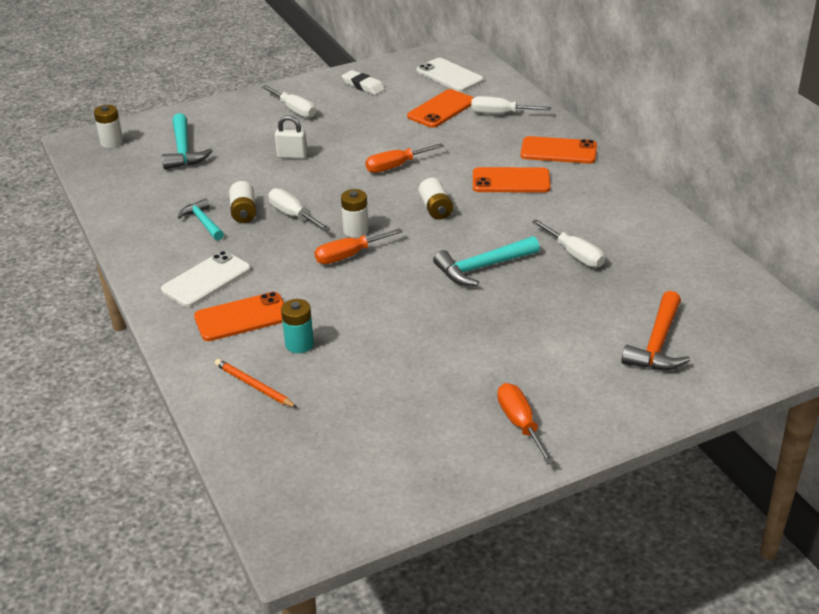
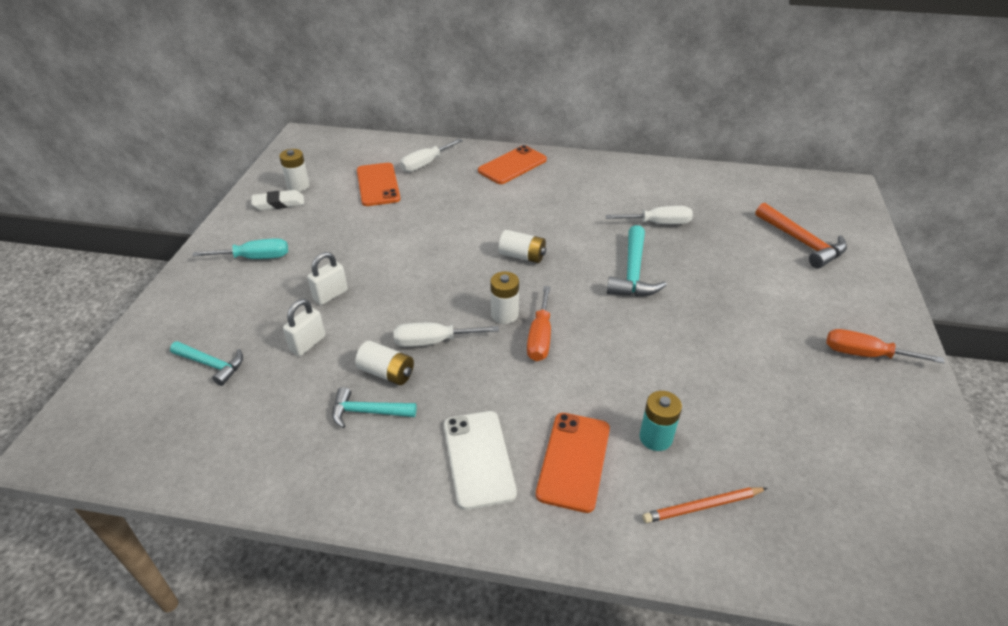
camera: 55 degrees left, 5 degrees up
white battery [94,105,123,148] -> white battery moved to [279,149,310,192]
turquoise hammer [162,113,212,170] -> turquoise hammer [170,341,243,386], size x0.67
white screwdriver [262,85,316,118] -> turquoise screwdriver [192,238,288,259]
orange screwdriver [365,143,444,173] -> none
white phone [416,58,484,92] -> none
orange phone [473,167,551,193] -> none
none -> white padlock [283,299,325,356]

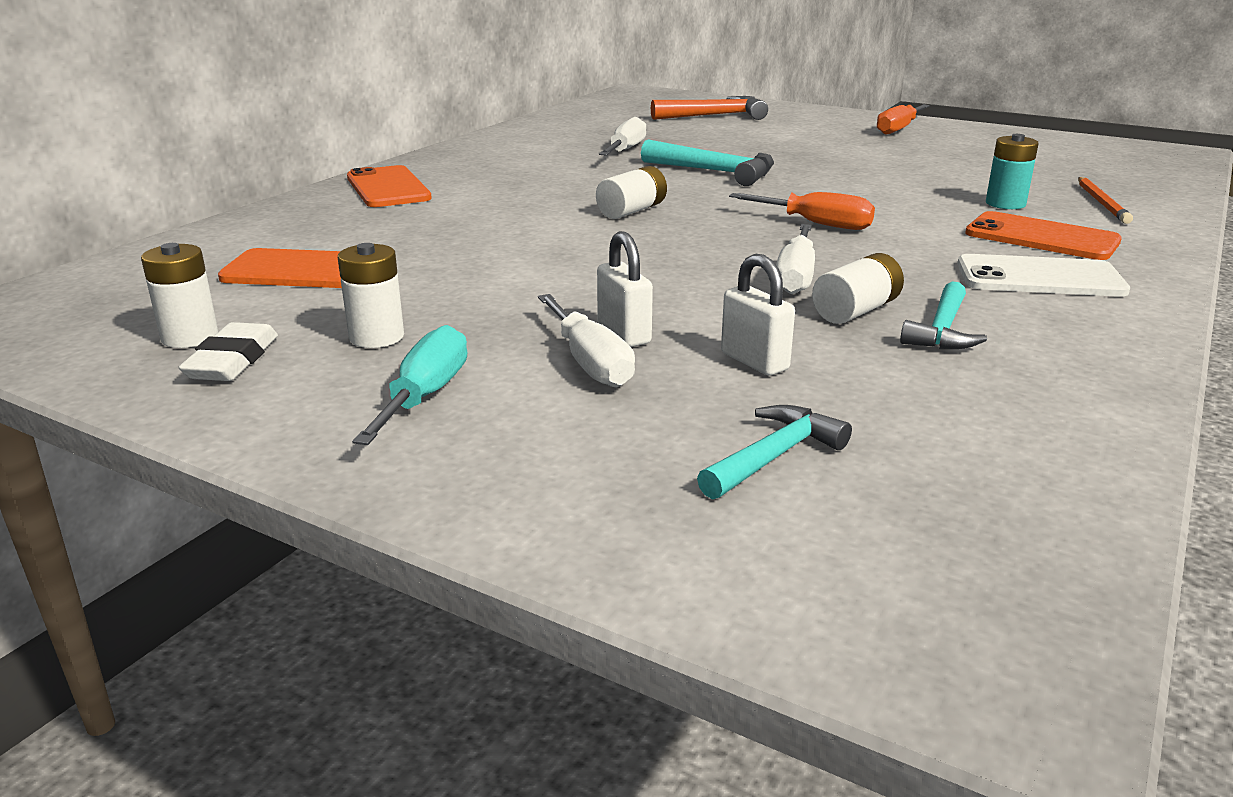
camera: 70 degrees left, 15 degrees down
white screwdriver [400,138,463,172] -> white screwdriver moved to [538,294,635,387]
white battery [490,271,519,324] -> white battery moved to [338,243,404,348]

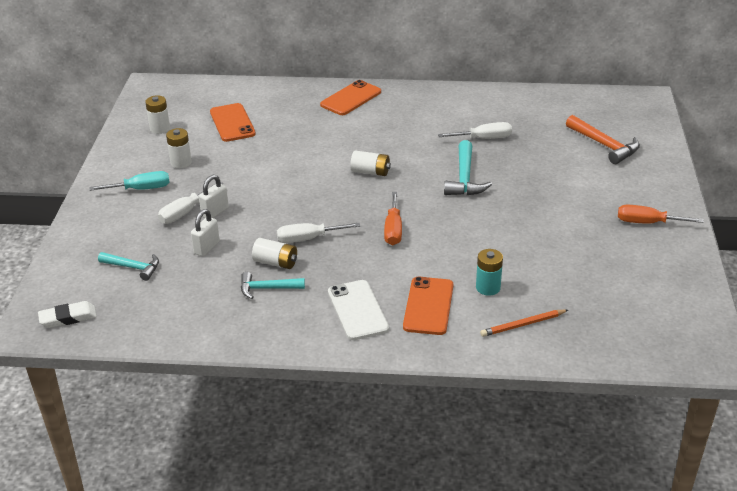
camera: 65 degrees right, 10 degrees up
white eraser [178,322,278,381] -> white eraser moved to [38,301,97,328]

